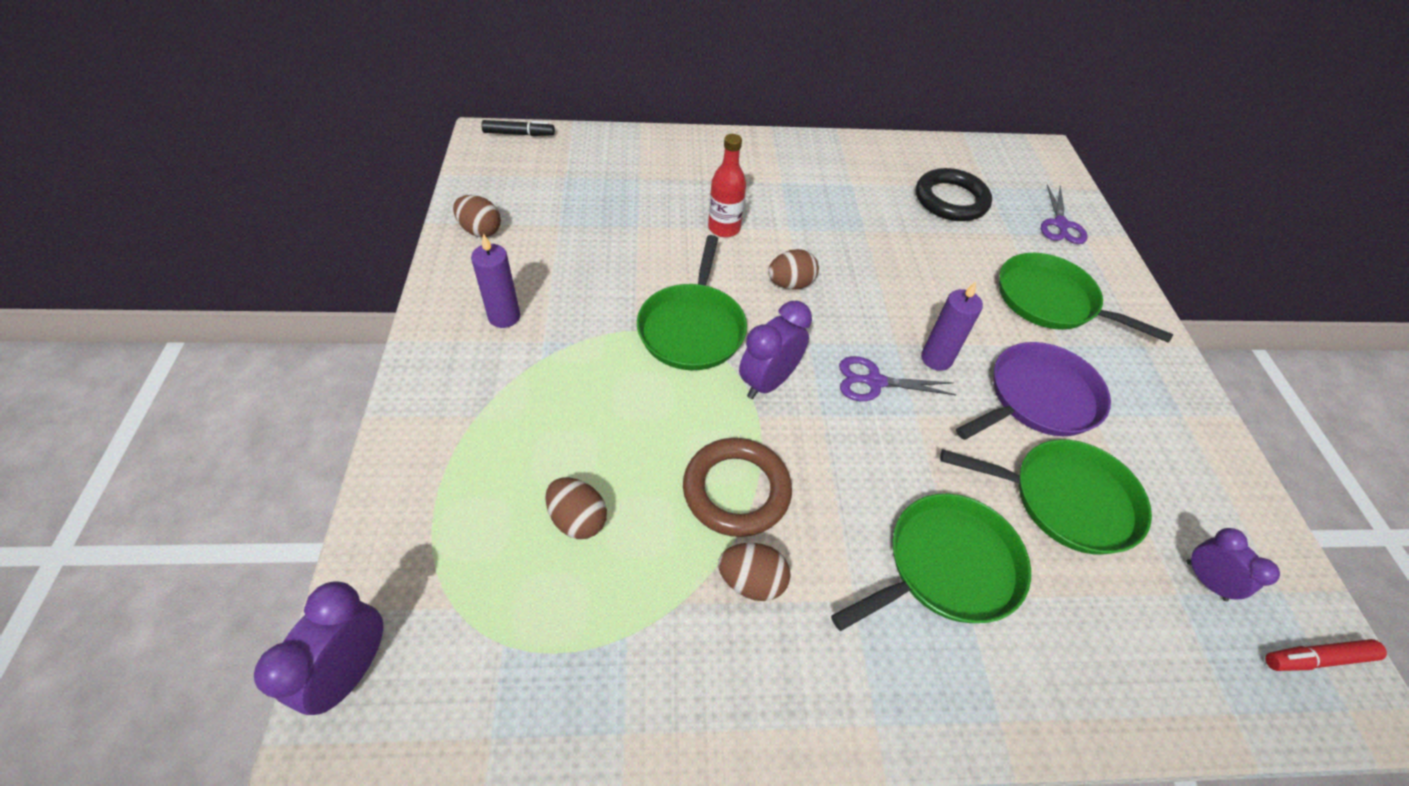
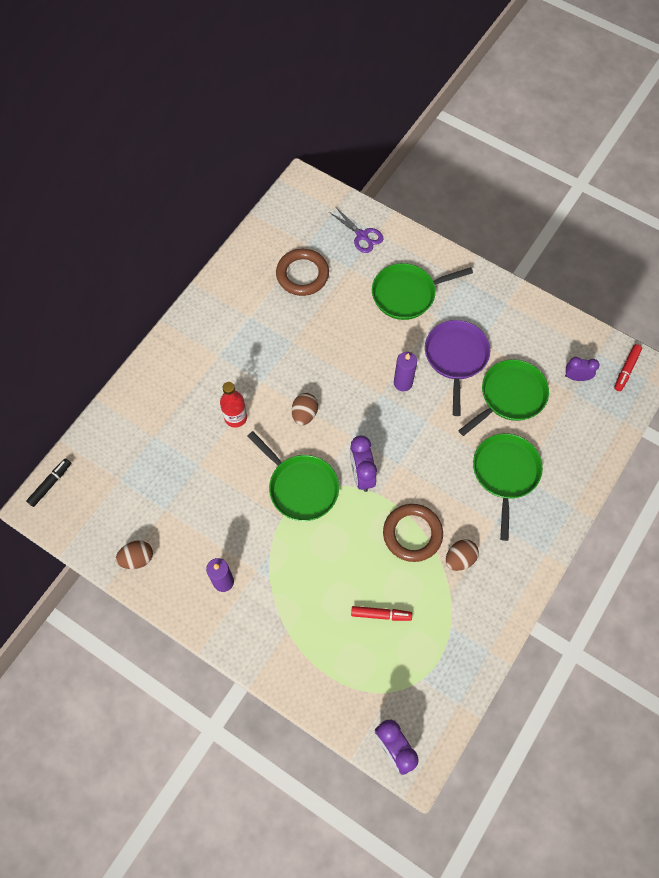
camera: 50 degrees left, 15 degrees up
brown egg [545,478,607,539] -> red marker [351,606,412,621]
purple scissors [839,356,957,401] -> none
black ring [916,168,992,221] -> brown ring [276,249,329,296]

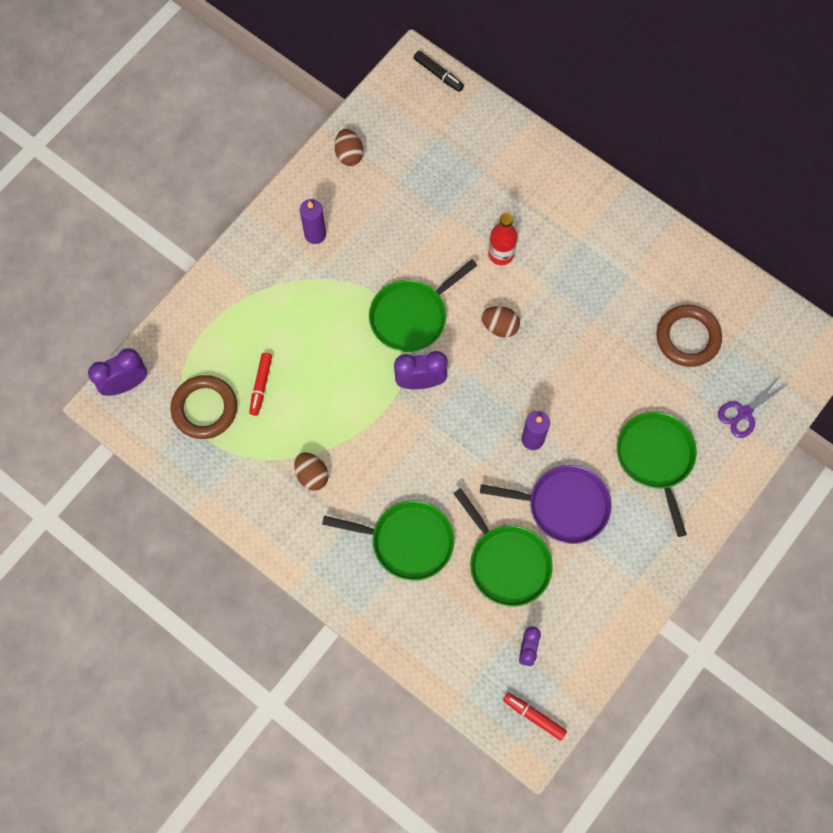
camera: 95 degrees right, 5 degrees up
brown ring [383,504,443,562] -> brown ring moved to [171,375,237,439]

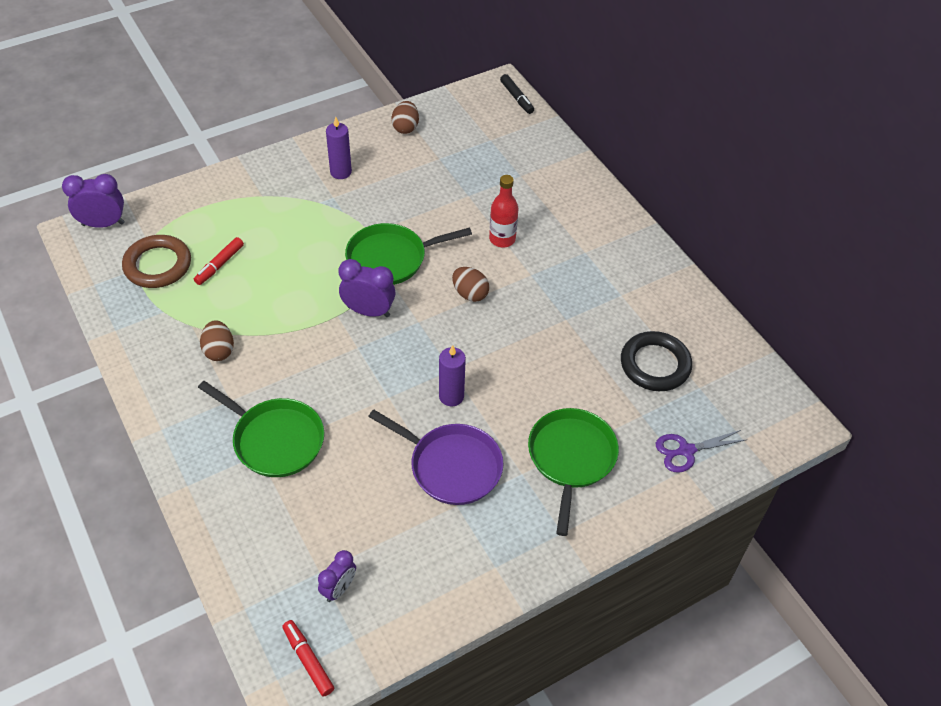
camera: 20 degrees right, 20 degrees down
green pan [453,488,553,607] -> none
brown ring [656,305,722,367] -> black ring [621,331,692,391]

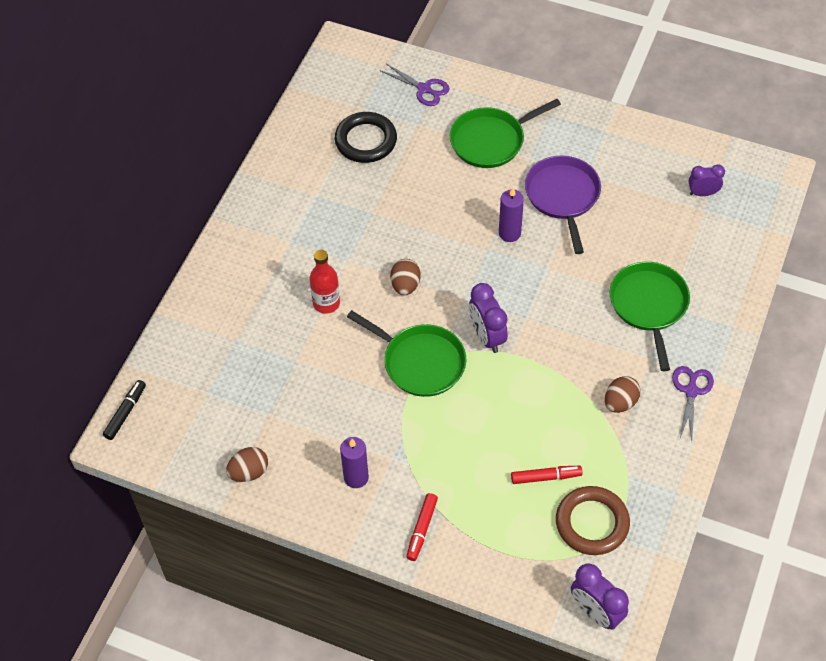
camera: 125 degrees left, 5 degrees up
red marker [282,620,334,697] -> red marker moved to [406,493,438,561]
none -> purple scissors [672,366,714,441]

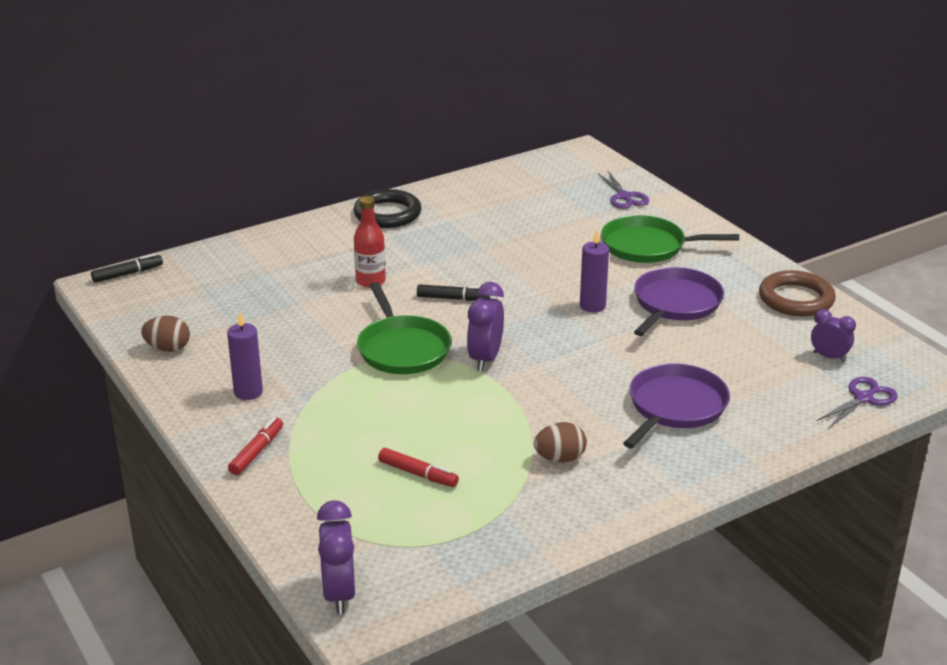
camera: 35 degrees right, 25 degrees down
black ring [335,112,397,163] -> black ring moved to [354,189,422,228]
brown egg [390,259,421,295] -> black marker [417,284,490,301]
red marker [406,493,438,561] -> red marker turned 150 degrees clockwise [228,417,283,475]
brown ring [556,486,630,555] -> brown ring moved to [759,270,836,317]
green pan [610,262,690,371] -> purple pan [623,363,730,448]
purple scissors [672,366,714,441] -> purple scissors moved to [816,377,898,429]

